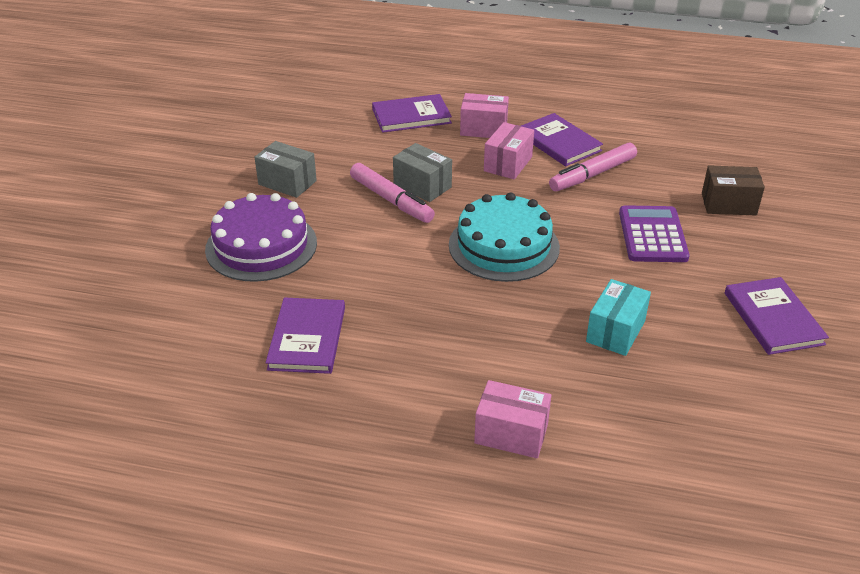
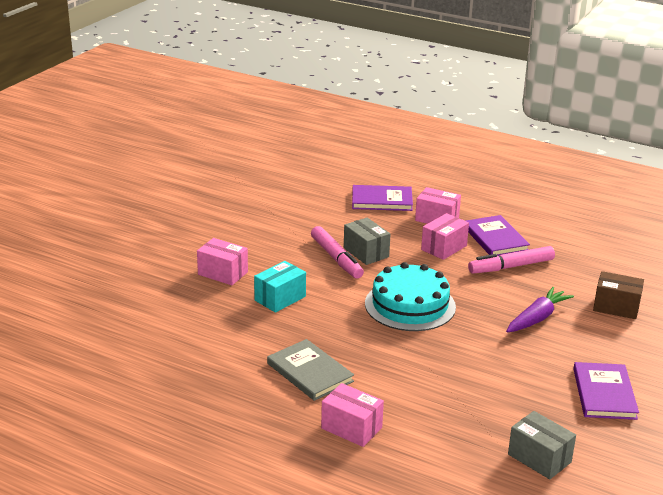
camera: 15 degrees right, 10 degrees down
purple cake [205,193,317,282] -> pink box [197,238,248,285]
grey box [254,141,317,198] -> grey box moved to [508,411,576,479]
purple book [265,297,345,374] -> none
turquoise box [586,279,651,356] -> turquoise box moved to [254,261,306,313]
purple calculator [619,205,690,262] -> purple carrot [506,287,574,332]
none -> grey book [267,339,354,401]

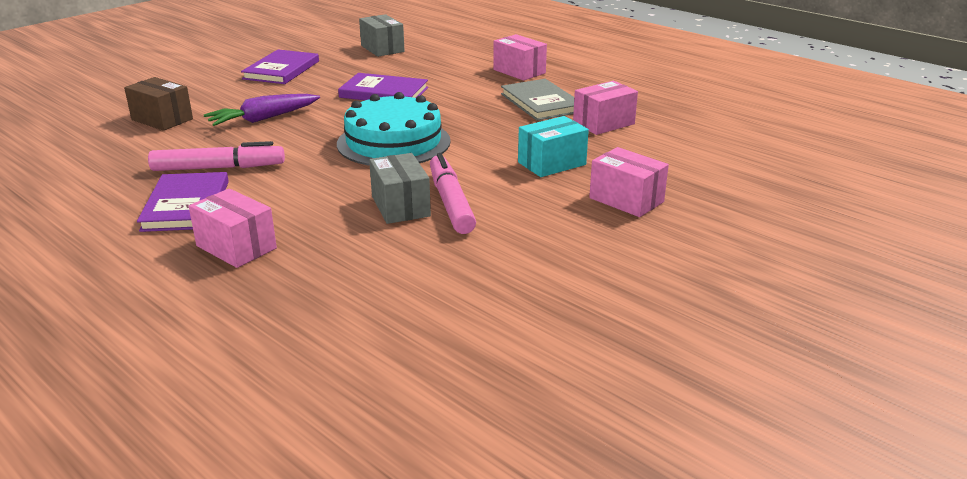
camera: 165 degrees left, 0 degrees up
purple book [352,185,413,211] -> purple book moved to [338,73,428,100]
pink box [421,213,469,260] -> pink box moved to [573,81,638,135]

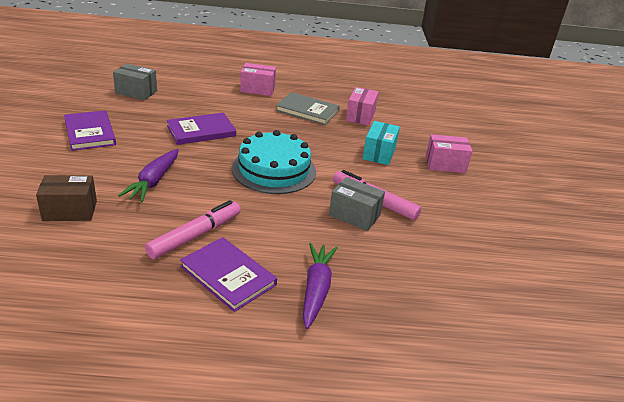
camera: 45 degrees left, 5 degrees up
pink box [189,188,277,268] -> purple carrot [303,243,338,329]

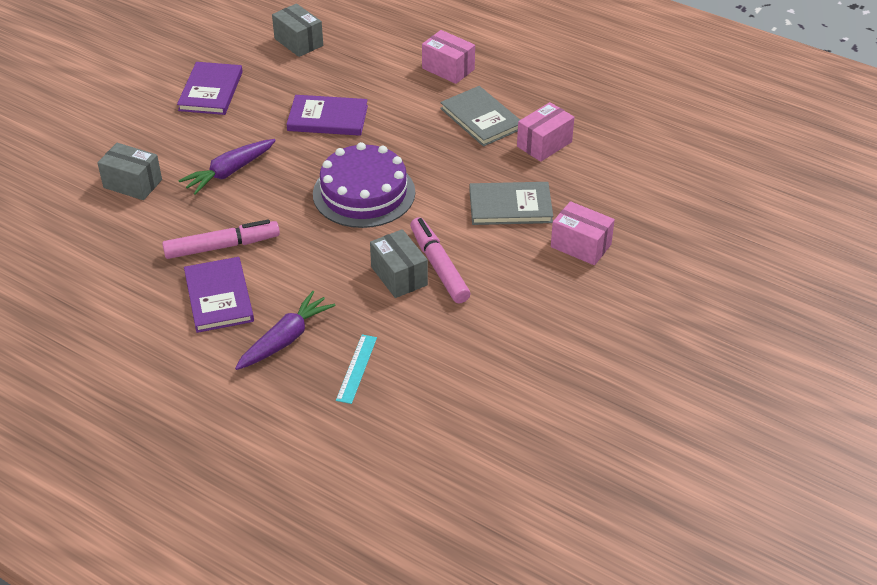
camera: 35 degrees right, 10 degrees up
brown box [36,175,97,221] -> grey box [97,143,162,200]
turquoise cake [232,130,316,194] -> purple cake [313,142,415,228]
turquoise box [363,121,400,165] -> grey book [469,182,553,225]
none -> turquoise ruler [336,334,377,404]

